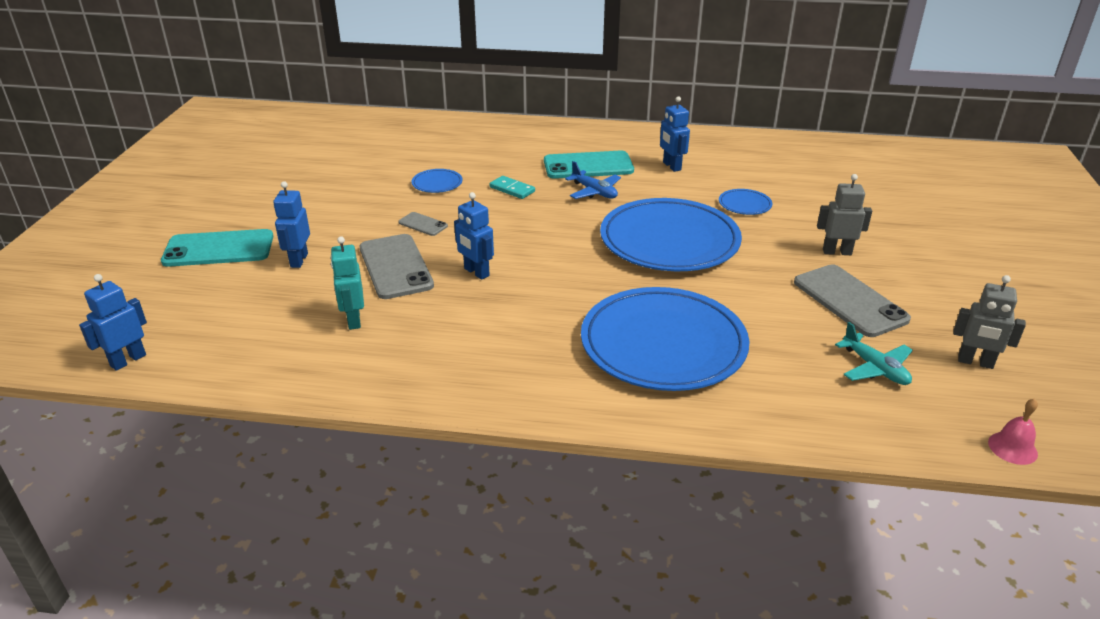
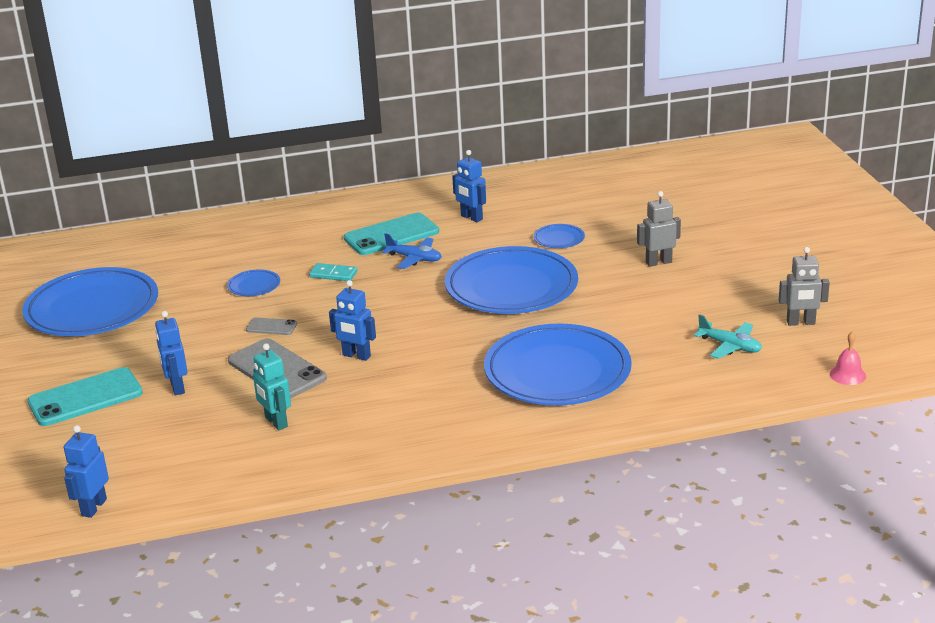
camera: 20 degrees left, 5 degrees down
grey phone [794,264,911,337] -> none
none -> blue plate [22,267,158,336]

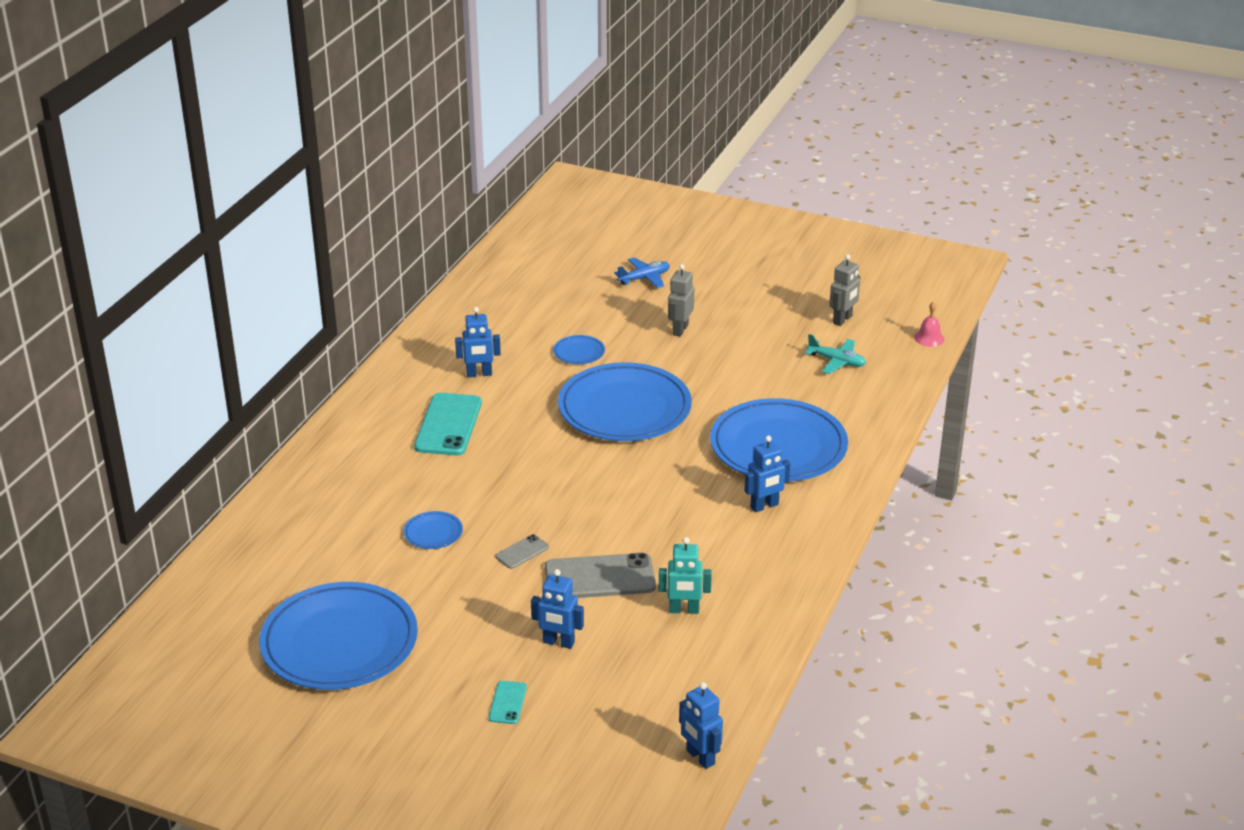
camera: 55 degrees left, 5 degrees up
turquoise phone [27,367,143,426] -> turquoise phone [489,681,527,724], size x0.49
turquoise domino [309,263,357,281] -> none
blue robot [329,280,376,361] -> blue robot moved to [744,435,790,512]
blue plane [382,233,442,269] -> blue plane moved to [614,257,670,288]
turquoise plane [694,314,762,359] -> turquoise plane turned 45 degrees clockwise [805,334,866,374]

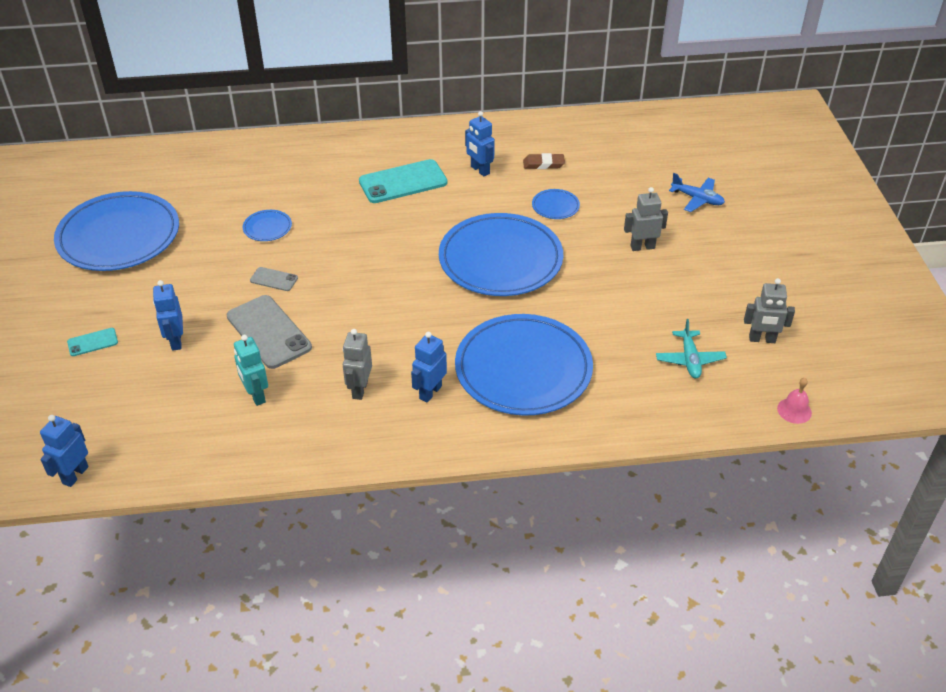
camera: 60 degrees right, 10 degrees up
blue robot [744,435,790,512] -> blue robot turned 90 degrees clockwise [411,332,447,403]
none -> grey robot [343,329,372,400]
none -> brown eraser [523,153,565,169]

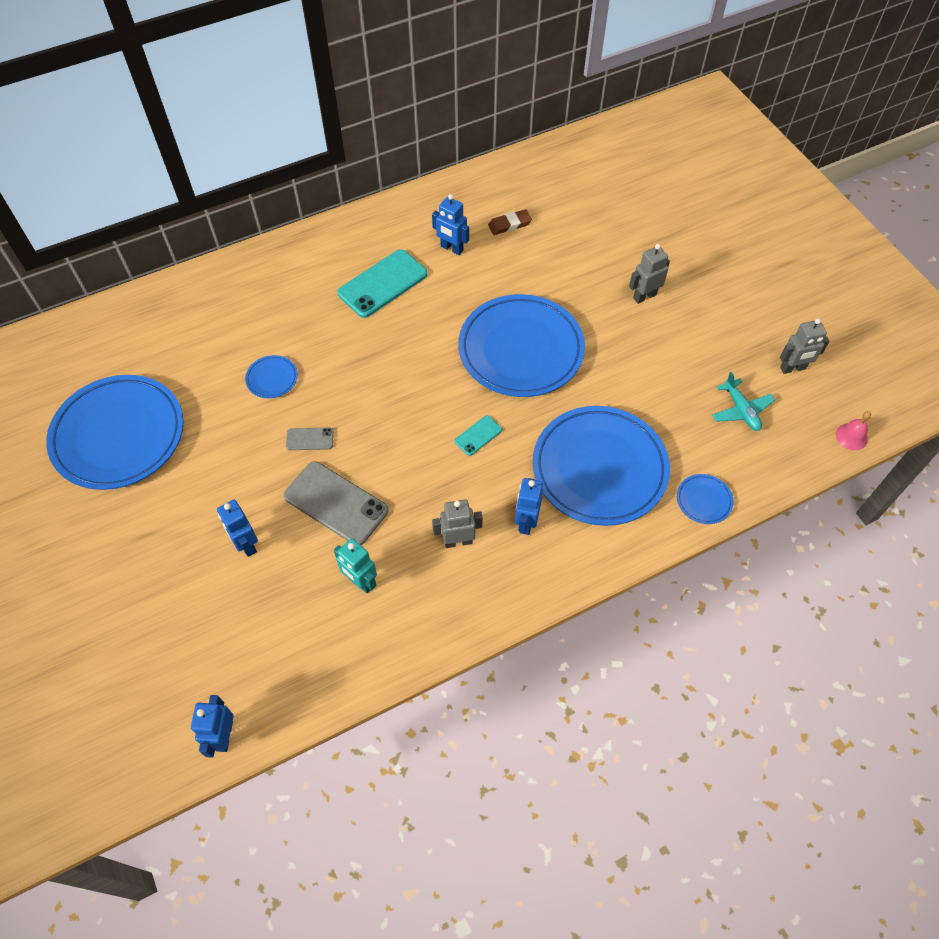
camera: 20 degrees left, 15 degrees up
turquoise phone [67,328,118,356] -> turquoise phone moved to [455,416,502,456]
grey robot [343,329,372,400] -> grey robot turned 90 degrees clockwise [432,499,483,548]
blue plate [532,189,580,219] -> blue plate moved to [677,474,734,524]
blue plane [669,173,725,212] -> none

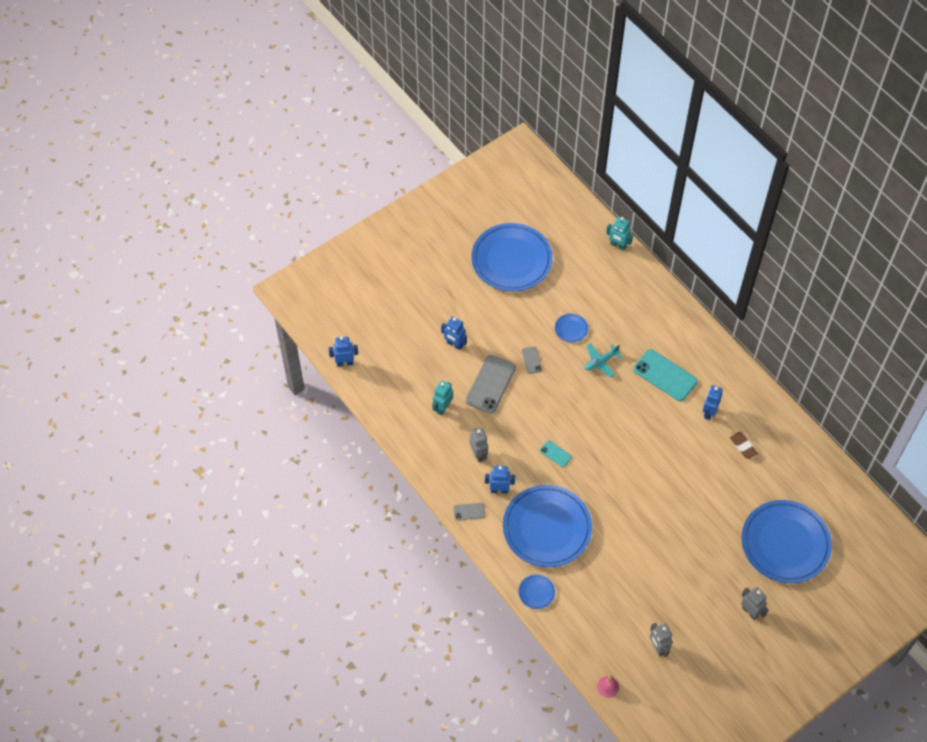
camera: 80 degrees right, 0 degrees up
blue robot [217,500,258,557] -> blue robot turned 105 degrees counterclockwise [441,316,467,350]
blue plate [458,294,585,397] -> blue plate moved to [741,500,832,583]
grey robot [629,244,670,304] -> grey robot moved to [741,587,769,620]
turquoise plane [712,372,775,431] -> turquoise plane moved to [585,343,622,378]
none -> grey phone [453,503,485,520]
none -> turquoise robot [606,217,633,251]

